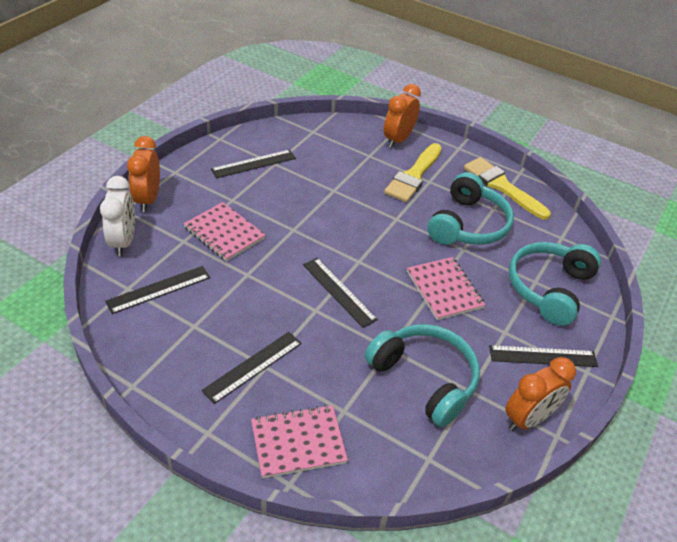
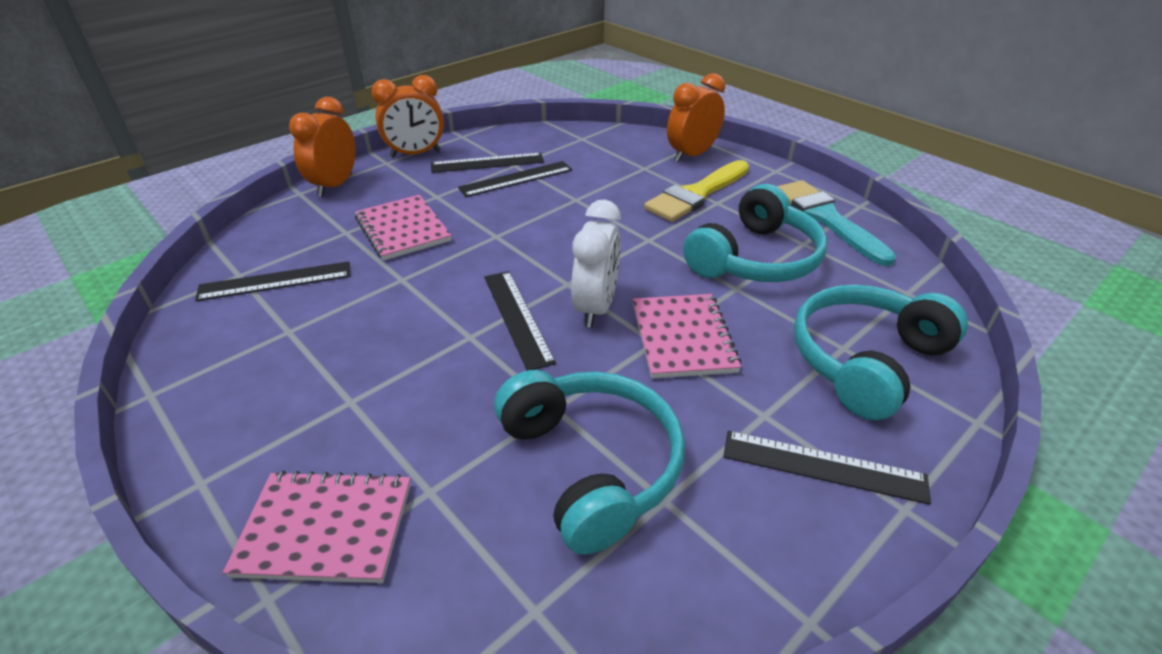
camera: 20 degrees right, 5 degrees down
white clock [100,176,135,256] -> white clock moved to [571,200,621,327]
black ruler [201,332,302,404] -> black ruler moved to [458,161,572,197]
yellow brush [464,157,551,220] -> turquoise brush [777,180,896,266]
orange clock [505,357,576,431] -> orange clock moved to [371,75,444,158]

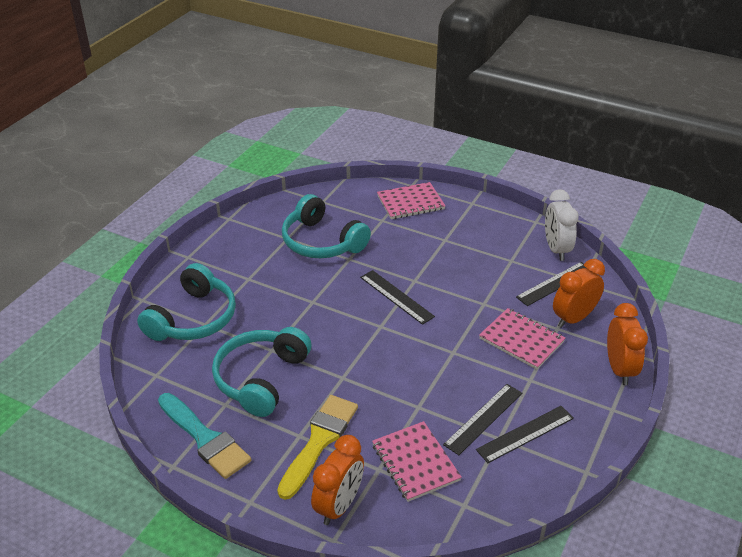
camera: 160 degrees right, 0 degrees up
orange clock [371,75,444,158] -> orange clock moved to [553,259,605,328]
white clock [571,200,621,327] -> white clock moved to [545,189,579,261]
pink notebook [632,294,741,378] -> pink notebook moved to [372,421,462,502]
black ruler [723,431,931,505] -> none

